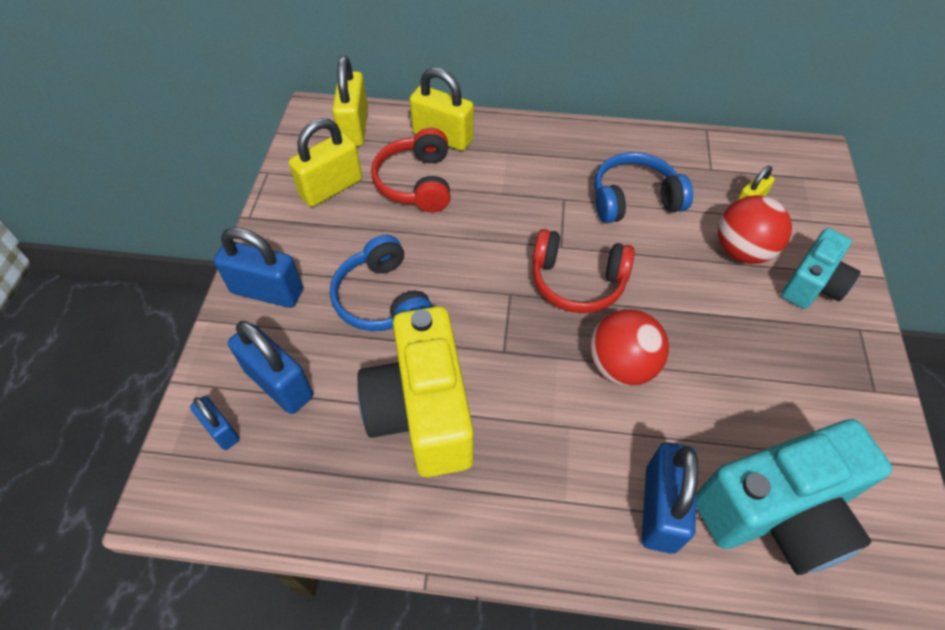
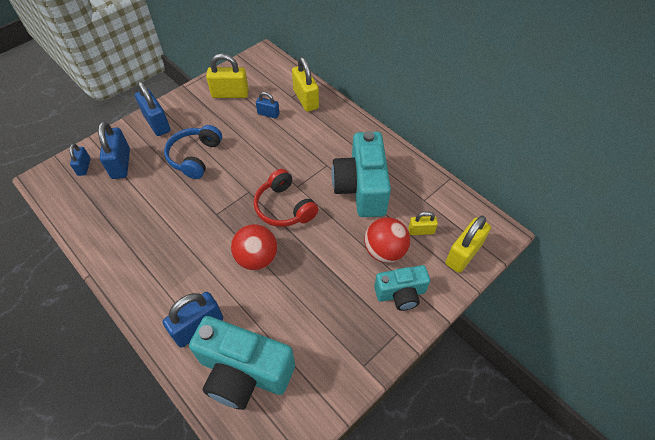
camera: 40 degrees right, 0 degrees up
yellow padlock [332,56,368,146] -> yellow padlock moved to [445,216,491,273]
yellow camera [357,306,474,477] -> none
red headphones [371,128,451,212] -> blue padlock [256,92,280,119]
blue headphones [594,152,693,223] -> turquoise camera [332,131,391,217]

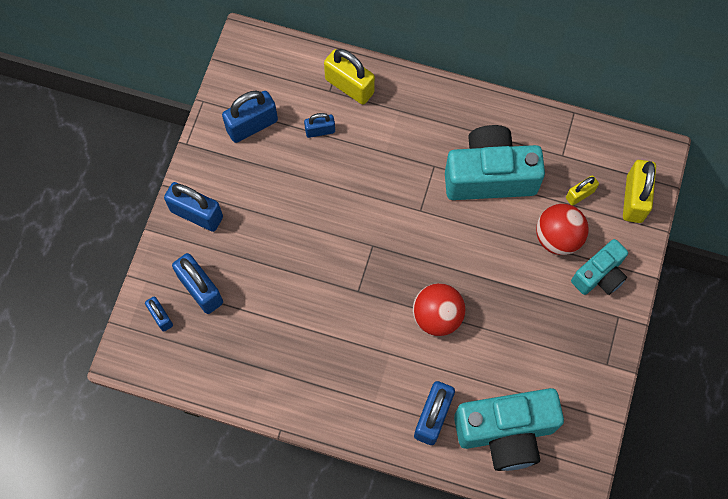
camera: 30 degrees left, 15 degrees up
blue headphones [164,125,222,179] -> none
yellow padlock [206,54,249,98] -> blue padlock [222,90,278,143]
red headphones [254,169,319,227] -> none
turquoise camera [332,131,391,217] -> turquoise camera turned 120 degrees clockwise [445,125,545,200]

